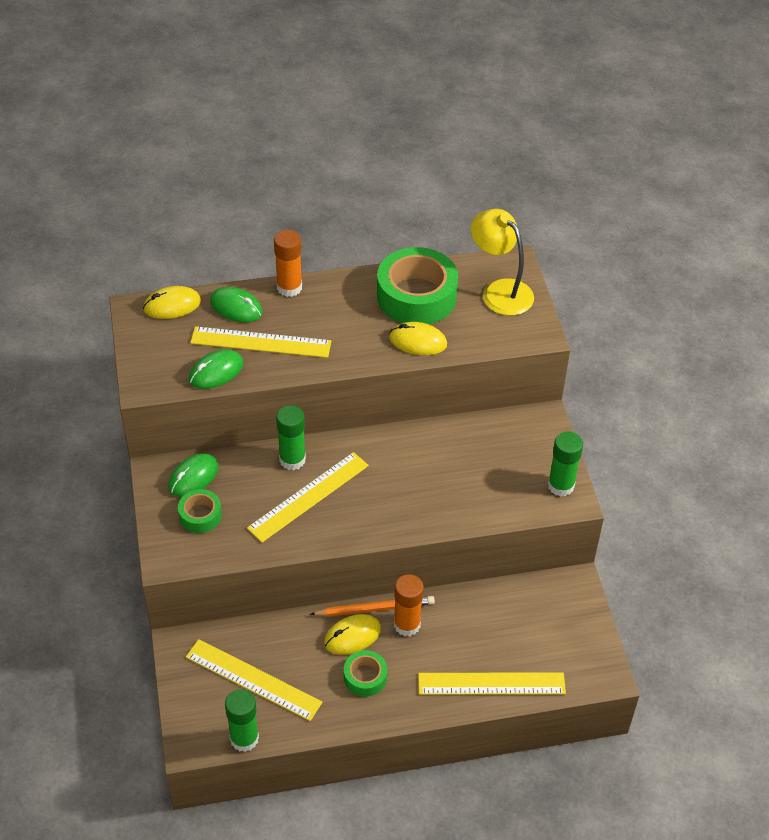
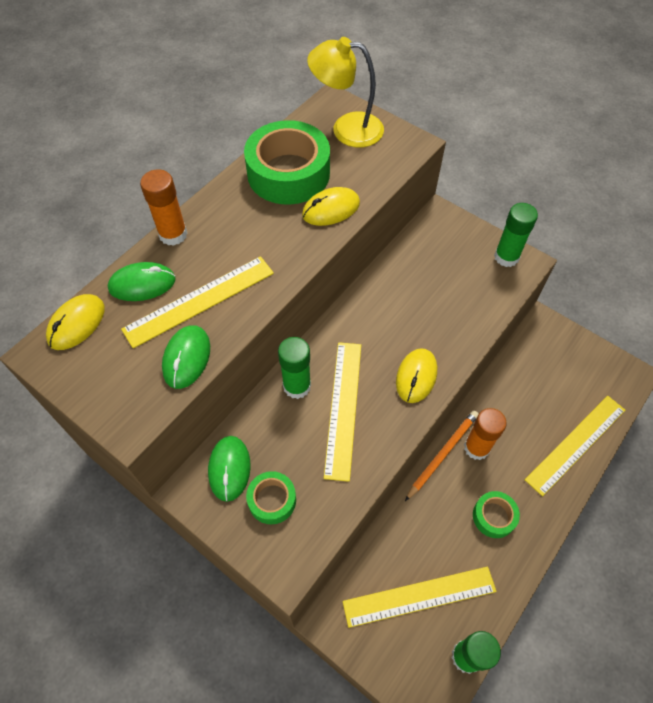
camera: 40 degrees left, 10 degrees up
yellow mouse [324,614,381,655] -> yellow mouse moved to [396,348,437,403]

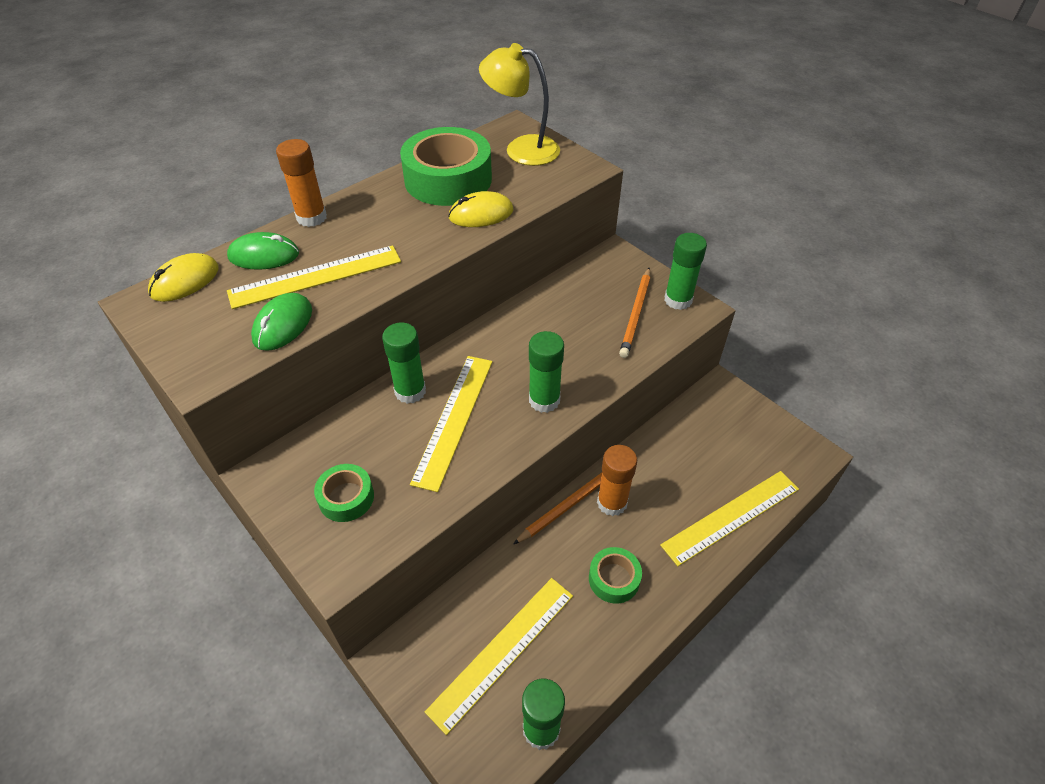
camera: 10 degrees right, 10 degrees down
green mouse [208,436,251,502] -> none
yellow ruler [343,567,496,628] -> yellow ruler turned 45 degrees counterclockwise [425,578,573,735]
yellow mouse [396,348,437,403] -> green glue stick [529,331,564,413]
none -> orange pencil [619,268,650,358]

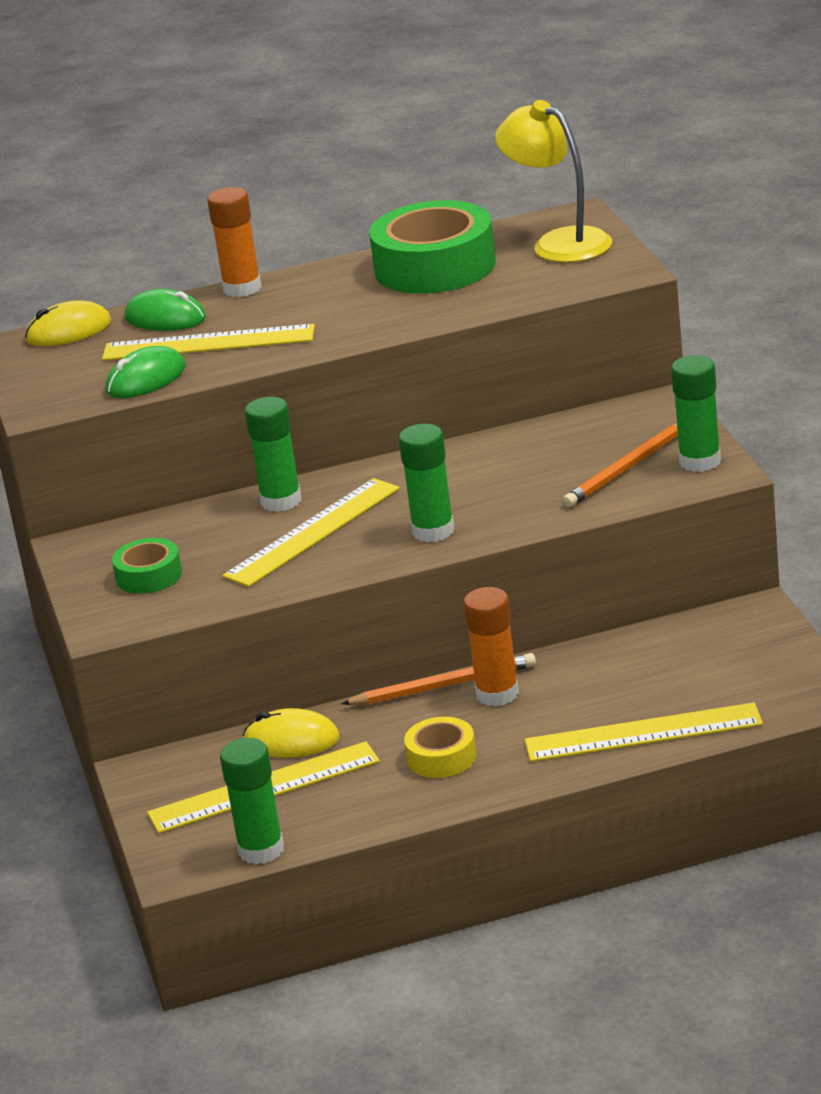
camera: 30 degrees right, 20 degrees down
yellow mouse [448,191,513,227] -> yellow mouse moved to [243,708,340,758]
green tape [589,547,642,603] -> yellow tape [404,717,476,778]

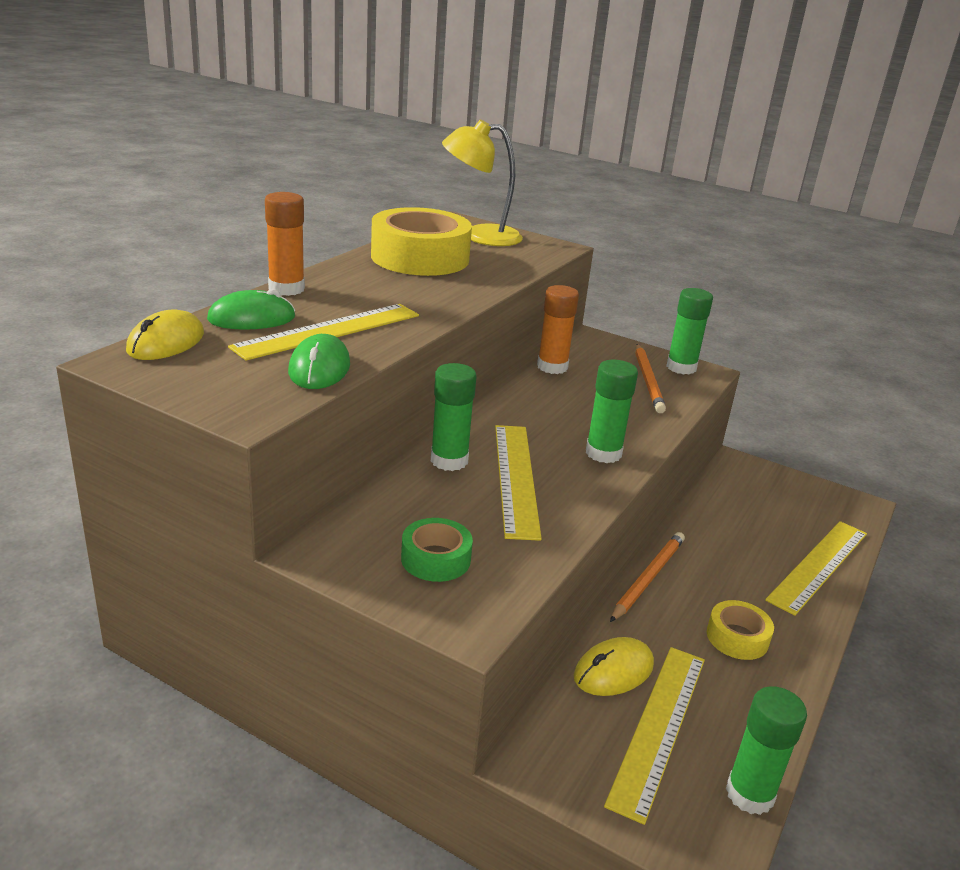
camera: 50 degrees left, 0 degrees up
green tape [369,200,496,294] -> yellow tape [371,207,472,276]
orange glue stick [463,587,519,706] -> orange glue stick moved to [537,285,579,374]

